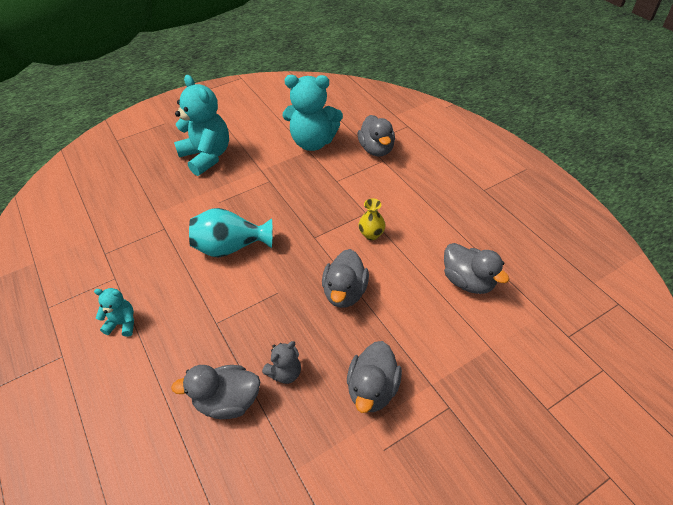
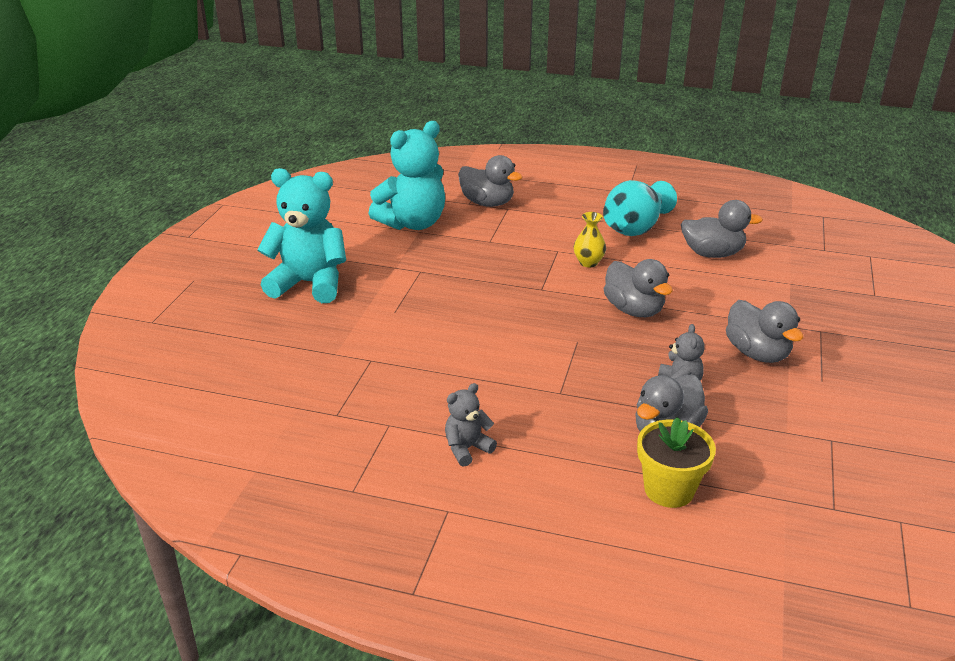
camera: 45 degrees left, 15 degrees down
turquoise teddy bear [94,288,134,337] -> grey teddy bear [445,383,497,467]
turquoise vase [189,208,272,257] -> turquoise vase moved to [603,180,677,236]
none -> yellow flower pot [637,417,716,508]

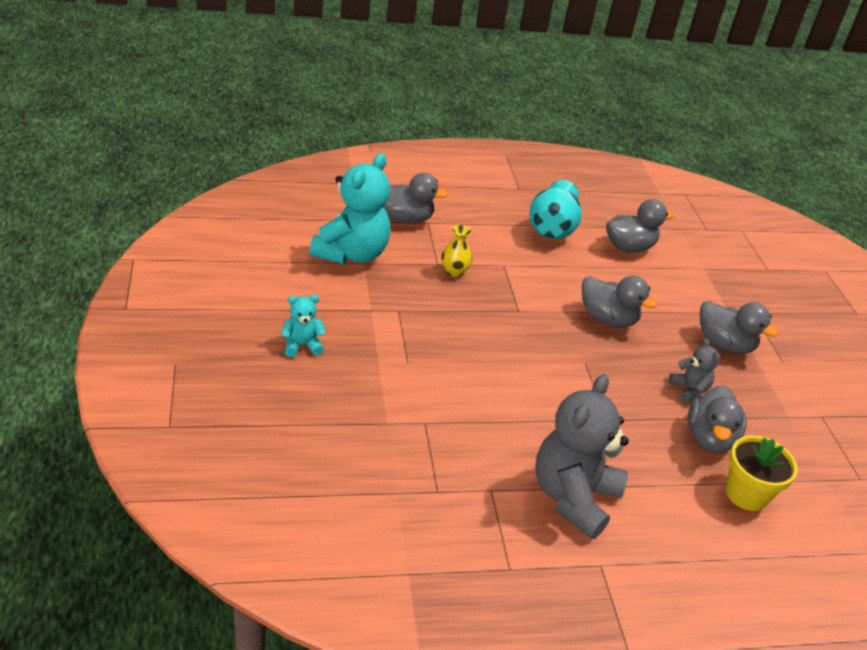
camera: 30 degrees left, 5 degrees up
turquoise teddy bear [257,168,346,303] -> turquoise teddy bear [281,295,326,357], size x0.48
grey teddy bear [445,383,497,467] -> grey teddy bear [536,374,629,539], size x2.09
yellow vase [574,212,606,267] -> yellow vase moved to [441,225,472,277]

